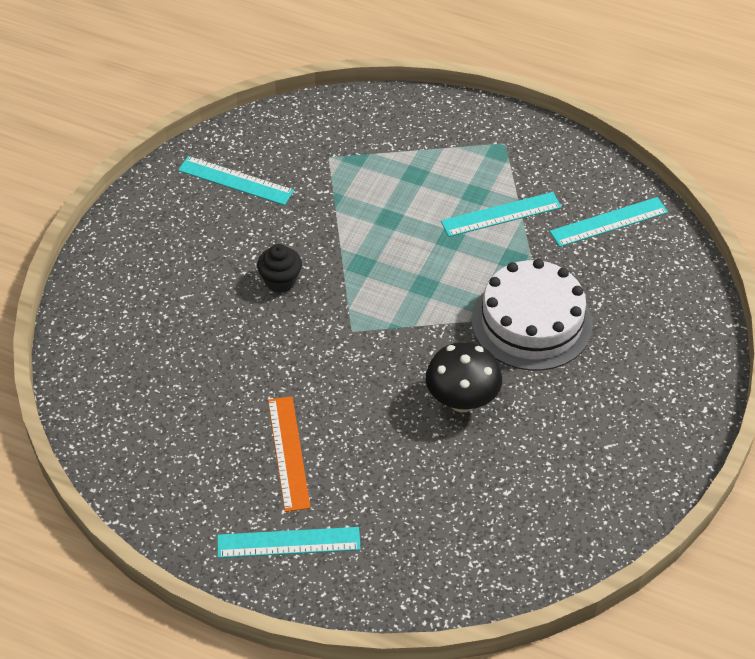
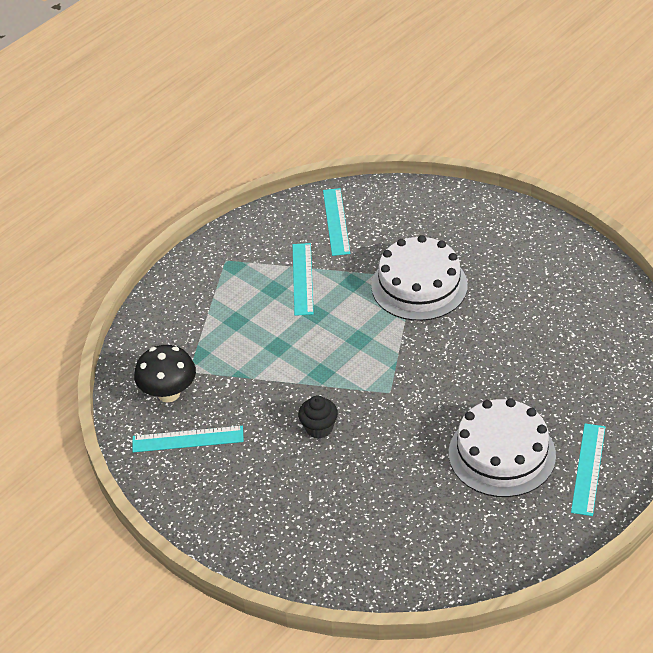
camera: 70 degrees left, 5 degrees down
turquoise ruler [178,156,294,205] -> turquoise ruler turned 45 degrees clockwise [132,426,244,452]
orange ruler [268,396,311,512] -> white cake [449,398,556,497]
black mushroom [426,342,502,412] -> black mushroom moved to [134,345,196,402]

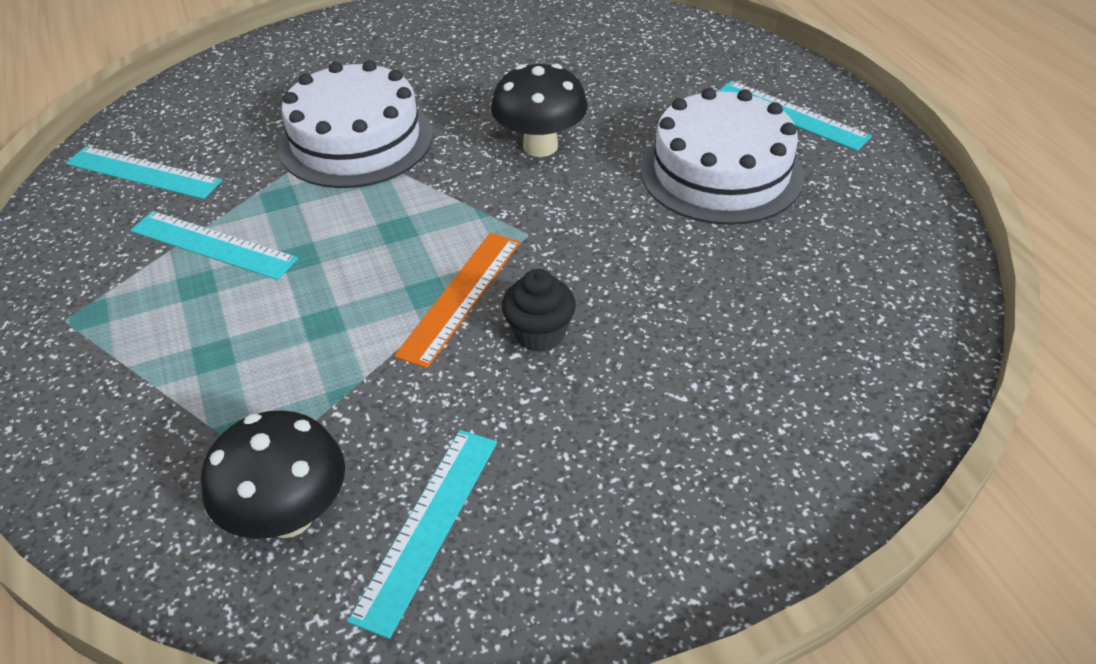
camera: 65 degrees left, 0 degrees up
none -> orange ruler [394,233,520,368]
none -> black mushroom [491,64,588,157]

